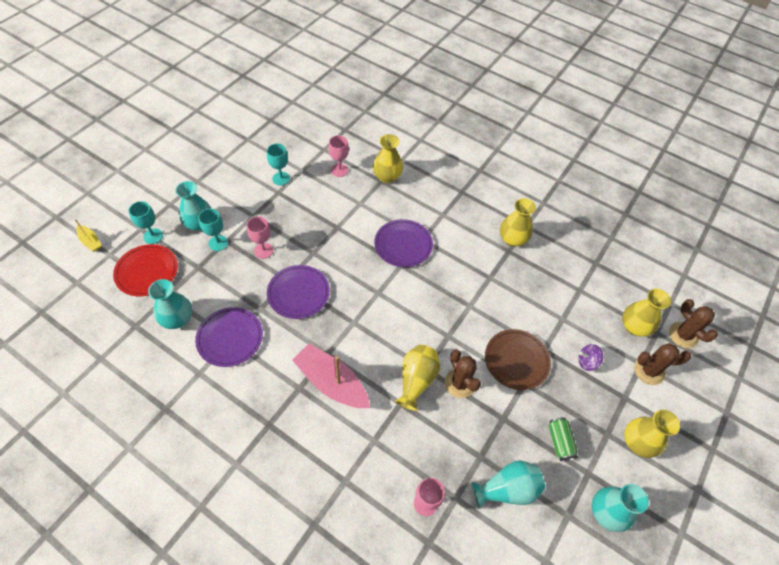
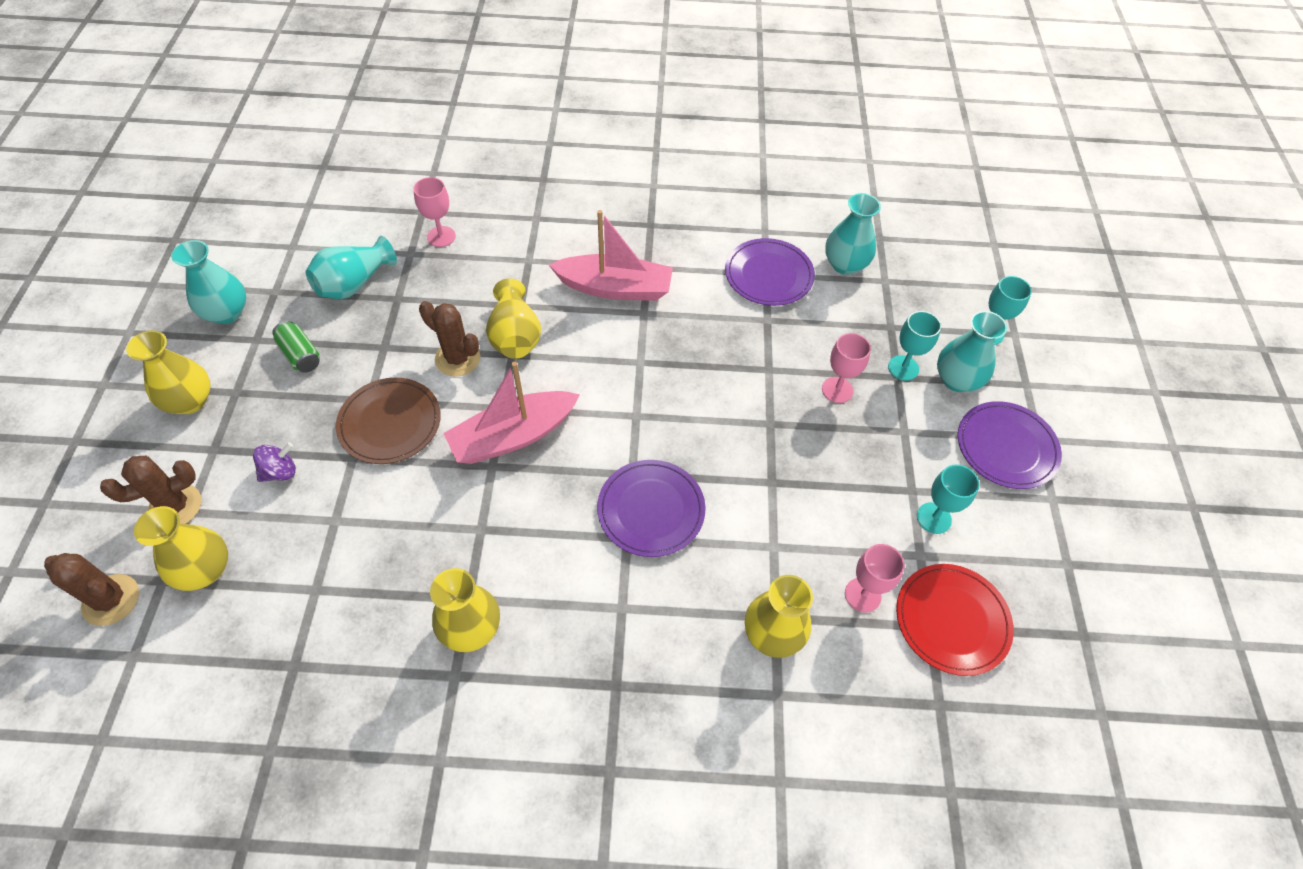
camera: 150 degrees right, 0 degrees up
yellow boat [75,219,102,252] -> none
red plate [113,244,178,296] -> red plate moved to [896,564,1014,676]
purple plate [267,265,330,319] -> purple plate moved to [958,401,1062,489]
none -> pink boat [443,361,580,464]

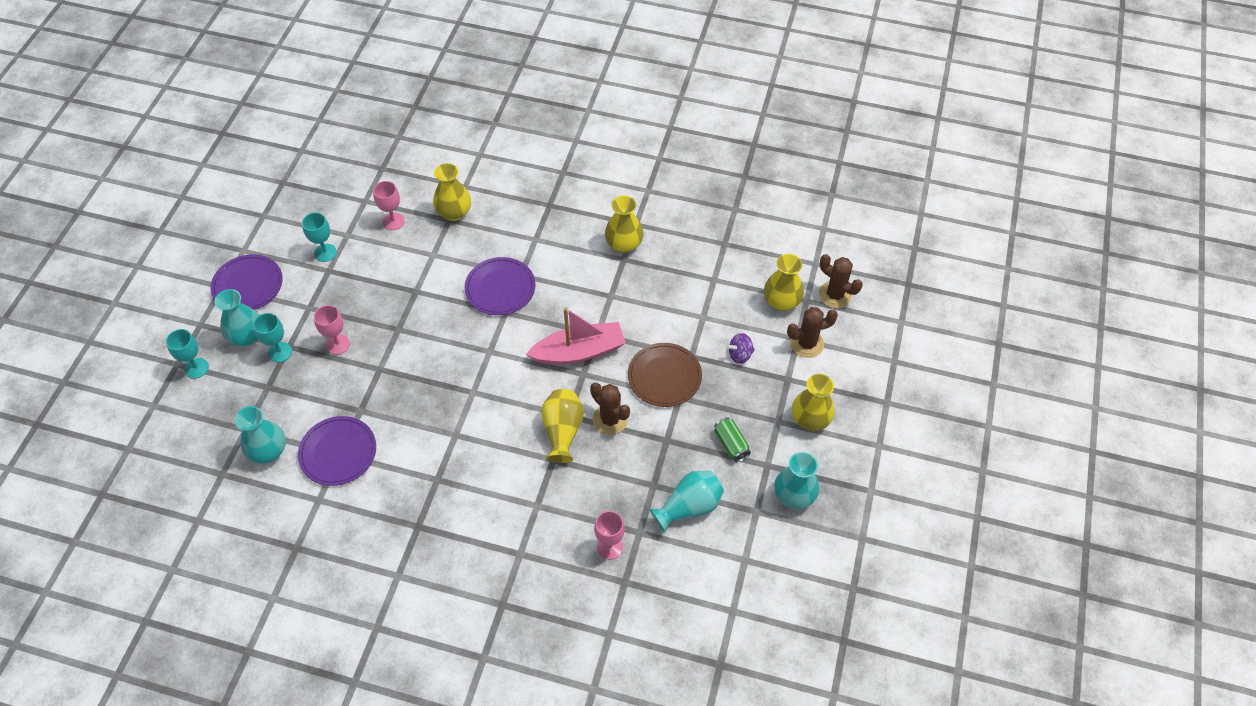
camera: 165 degrees left, 0 degrees up
pink boat [549,210,673,301] -> none
red plate [896,564,1014,676] -> none

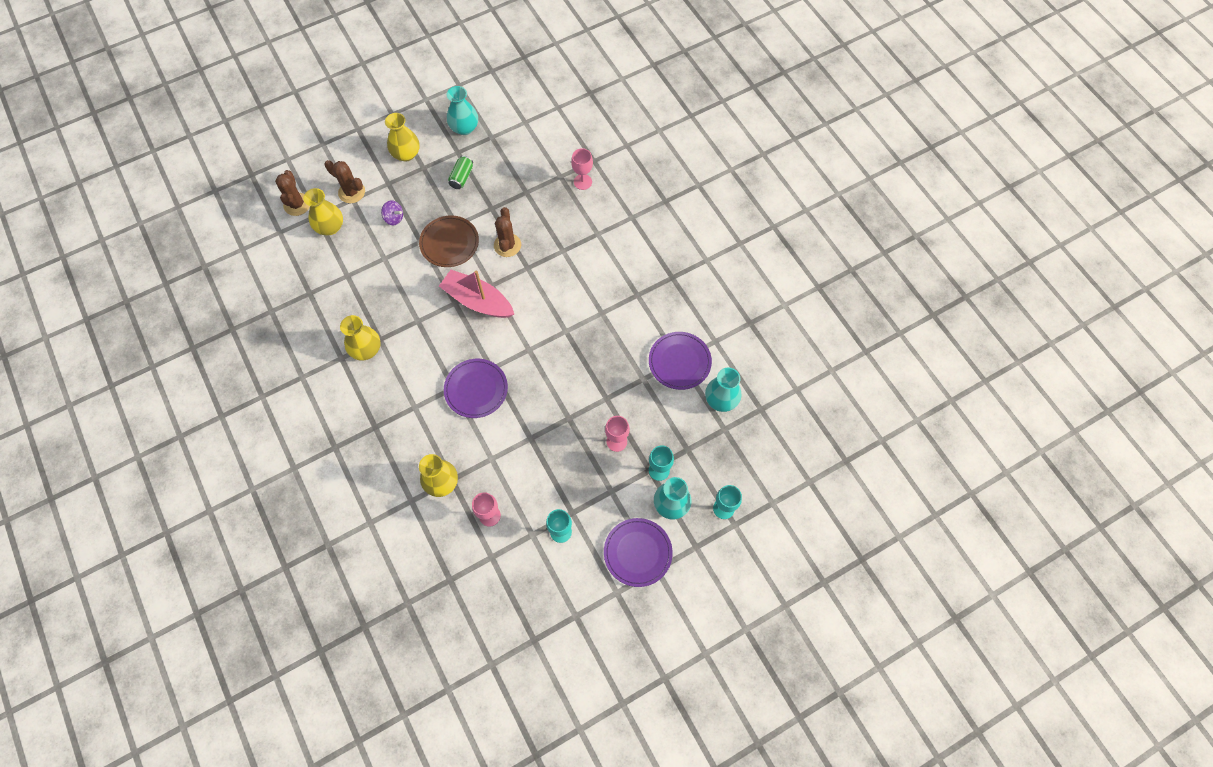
camera: 135 degrees left, 10 degrees up
yellow vase [541,389,584,463] -> none
turquoise vase [650,471,724,532] -> none

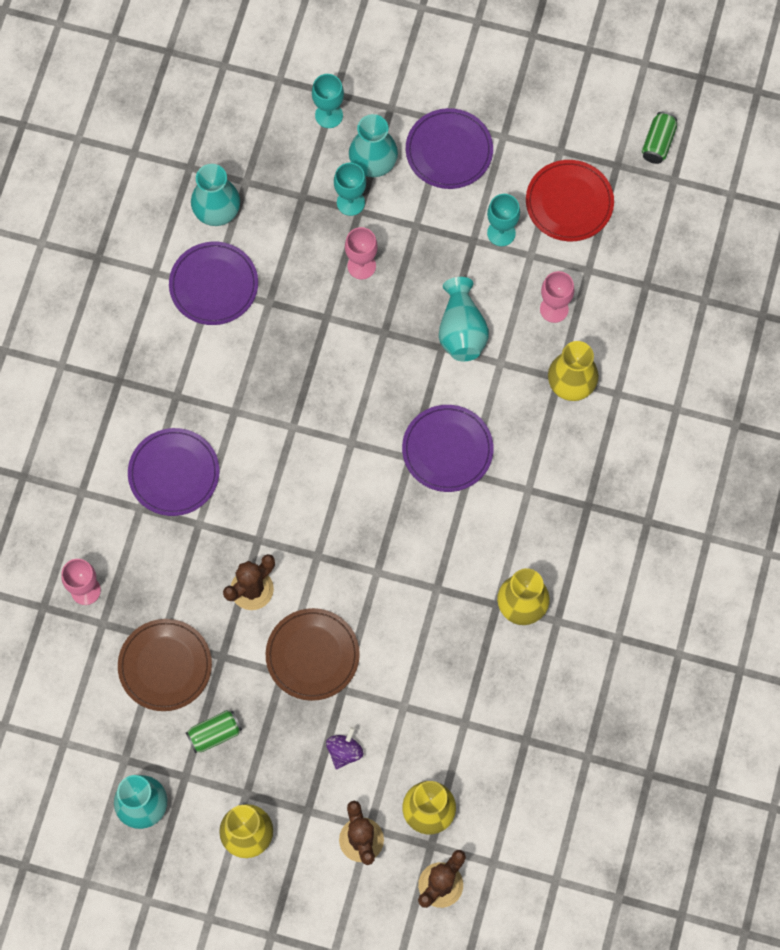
camera: 135 degrees left, 5 degrees up
purple spinning top [381,200,403,225] -> purple spinning top turned 45 degrees clockwise [326,727,363,769]
pink boat [439,270,514,318] -> none
none -> brown plate [118,619,212,711]
none -> purple plate [128,428,220,516]
none -> turquoise vase [439,277,489,361]
none -> red plate [526,160,614,241]
none -> green can [642,112,677,164]

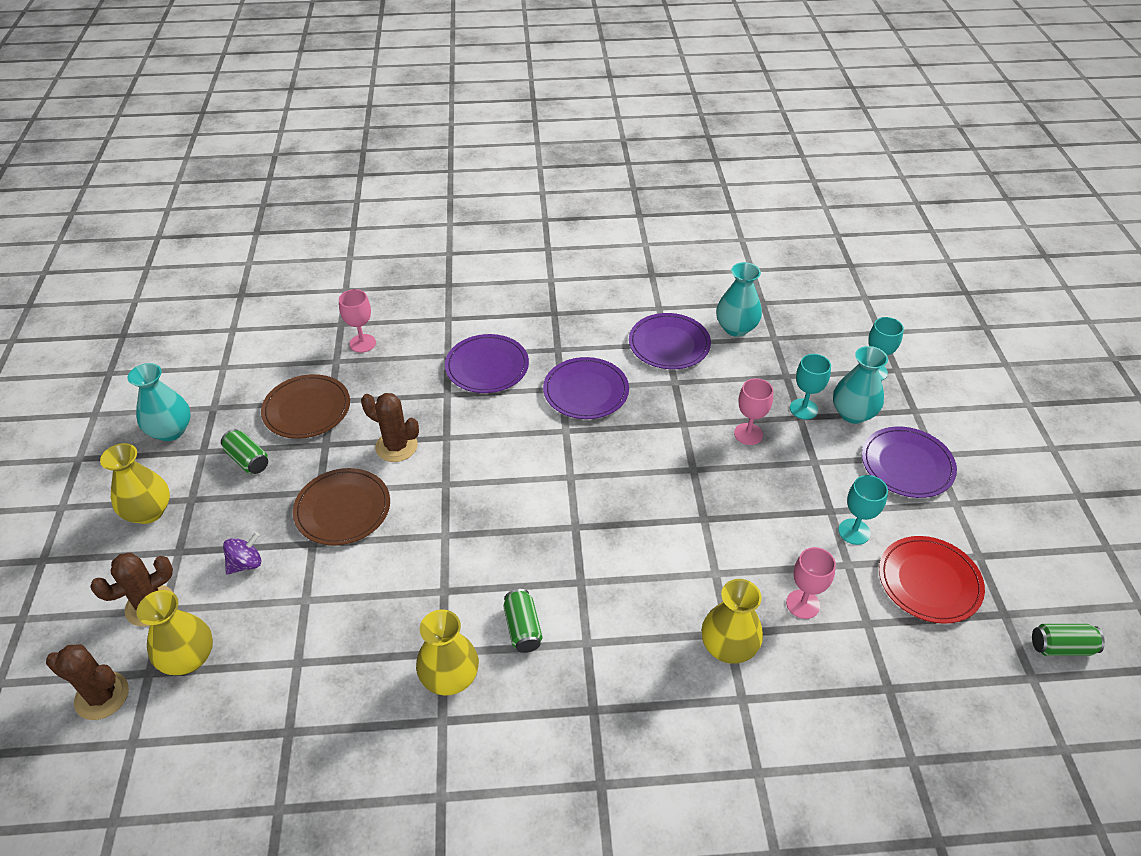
camera: 70 degrees right, 25 degrees down
purple spinning top [326,727,363,769] -> purple spinning top turned 45 degrees counterclockwise [223,532,261,575]
purple plate [402,405,494,492] -> purple plate moved to [543,357,629,419]
turquoise vase [439,277,489,361] -> none
none -> green can [503,589,542,653]

